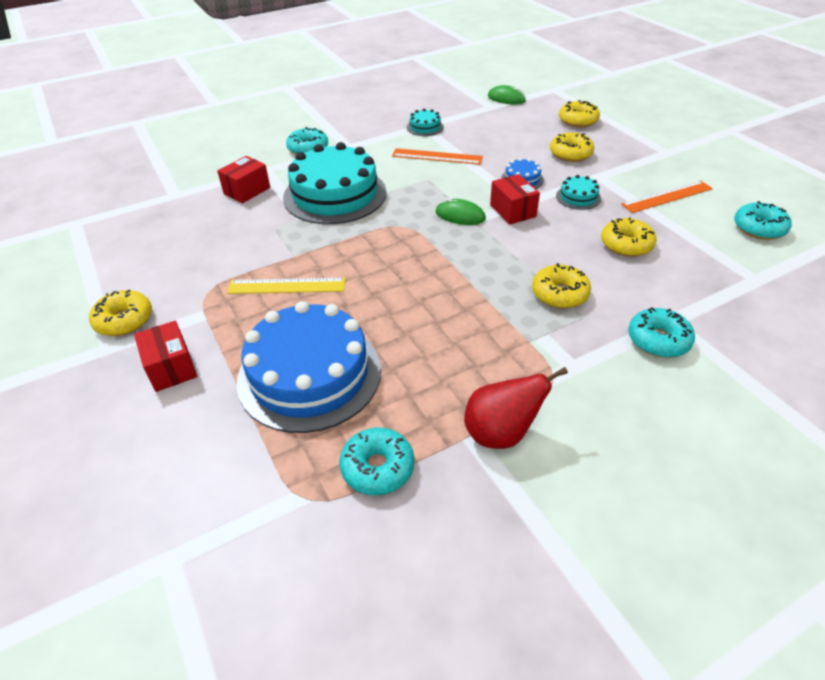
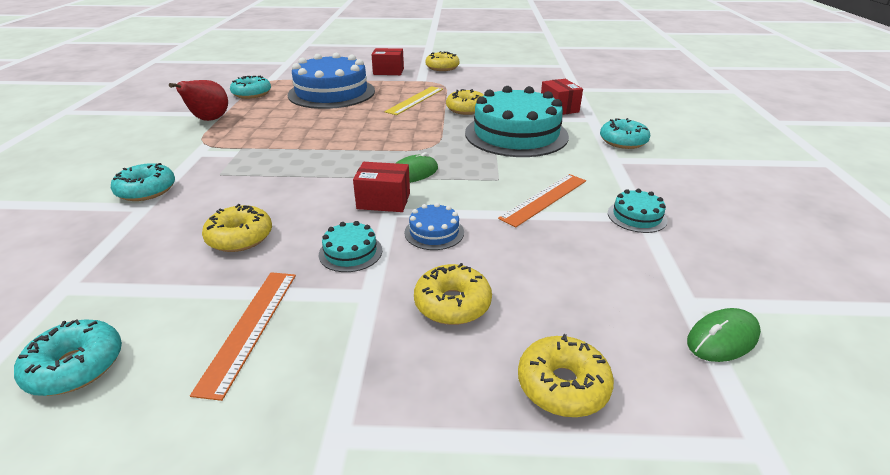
camera: 120 degrees right, 10 degrees down
yellow donut [532,263,591,308] -> yellow donut moved to [446,89,484,115]

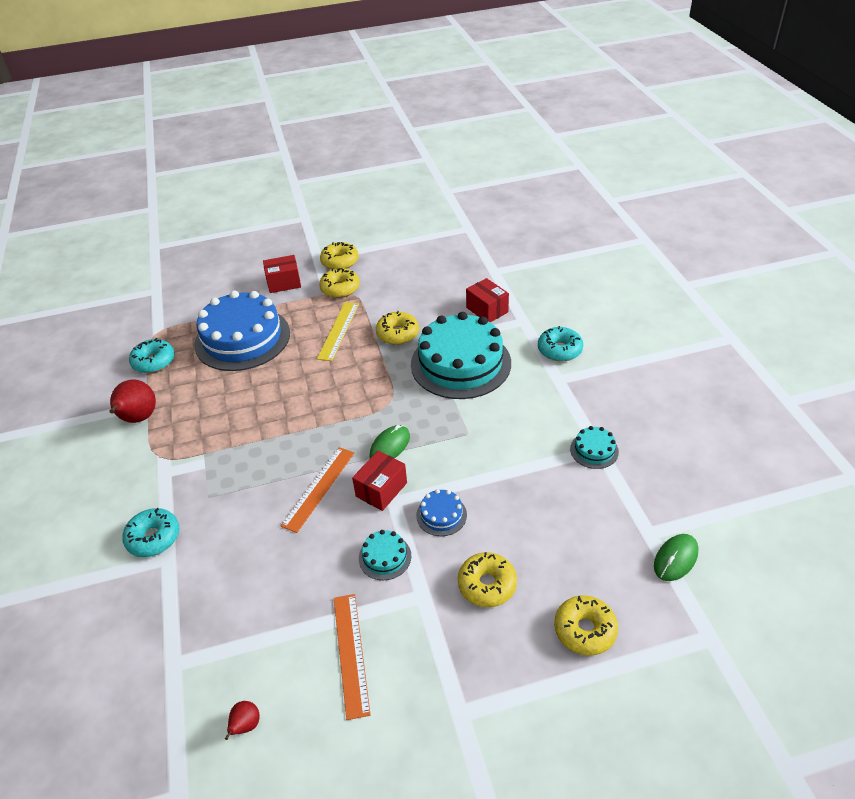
camera: 15 degrees left, 10 degrees up
turquoise donut [14,319,122,396] -> red pear [225,701,260,740]
yellow donut [202,204,272,252] -> yellow donut moved to [319,268,360,298]
red box [353,162,410,212] -> red box turned 45 degrees counterclockwise [352,450,407,511]
orange ruler [498,174,586,227] -> orange ruler moved to [281,447,354,533]

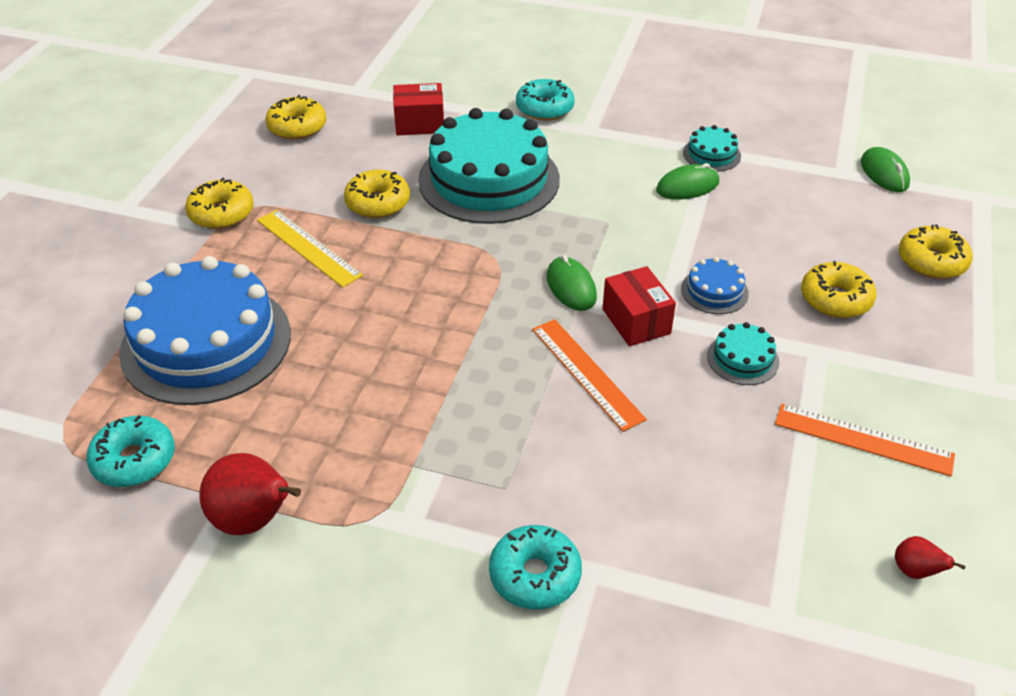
camera: 60 degrees left, 0 degrees up
red box [263,255,301,293] -> none
yellow donut [320,242,359,269] -> yellow donut moved to [265,95,326,140]
none -> green mouse [656,163,719,200]

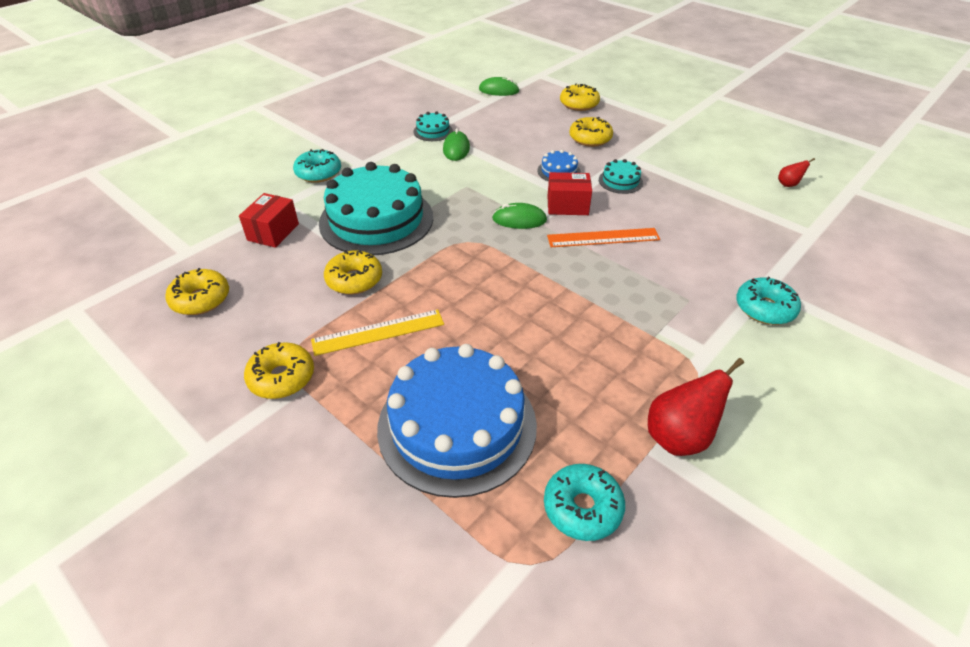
camera: 65 degrees left, 0 degrees up
orange ruler [775,403,955,476] -> none

